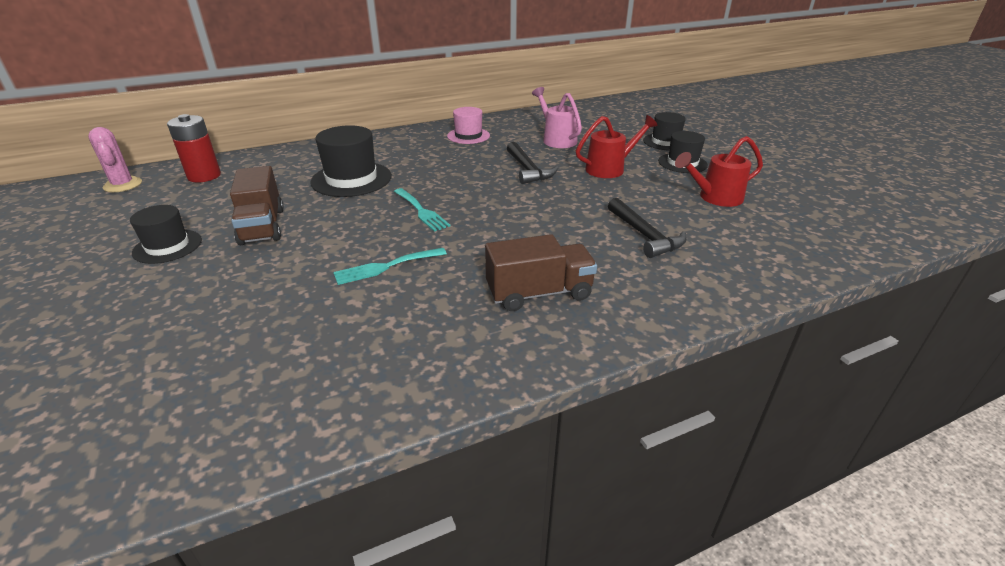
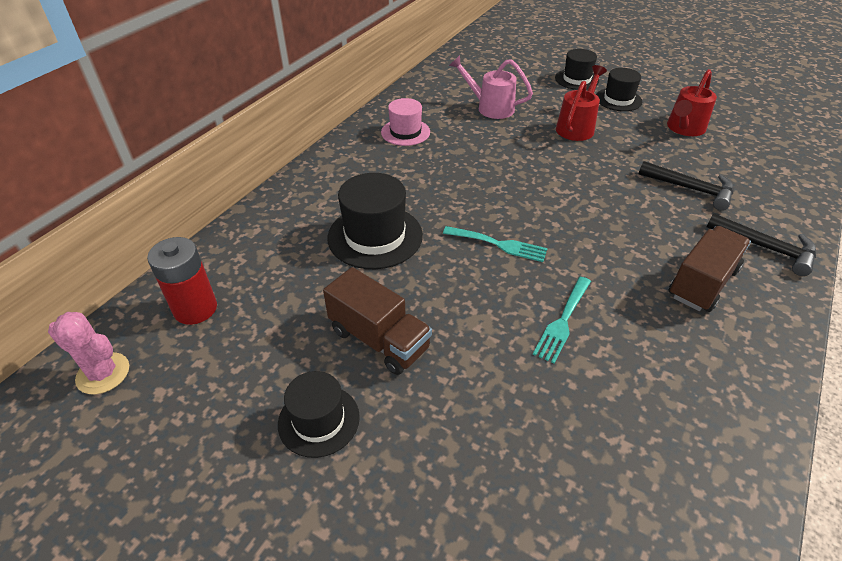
camera: 35 degrees left, 10 degrees up
black hammer [507,142,558,184] -> black hammer moved to [707,213,816,276]

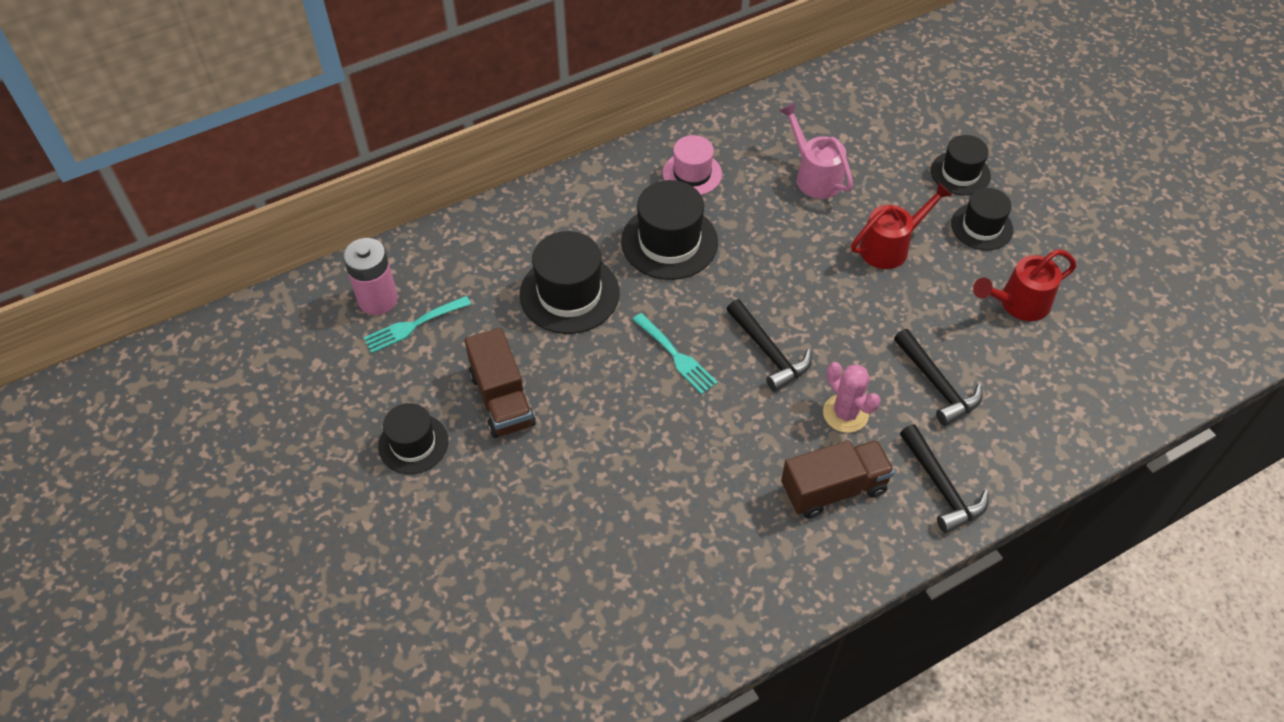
camera: 30 degrees right, 10 degrees up
pink cactus [48,312,129,394] -> pink cactus moved to [823,362,881,433]
red battery [147,237,217,325] -> pink battery [343,238,398,315]
turquoise fork [533,277,591,364] -> turquoise fork moved to [364,296,471,353]
none -> black hat [621,180,718,280]
none -> black hammer [726,299,812,392]

